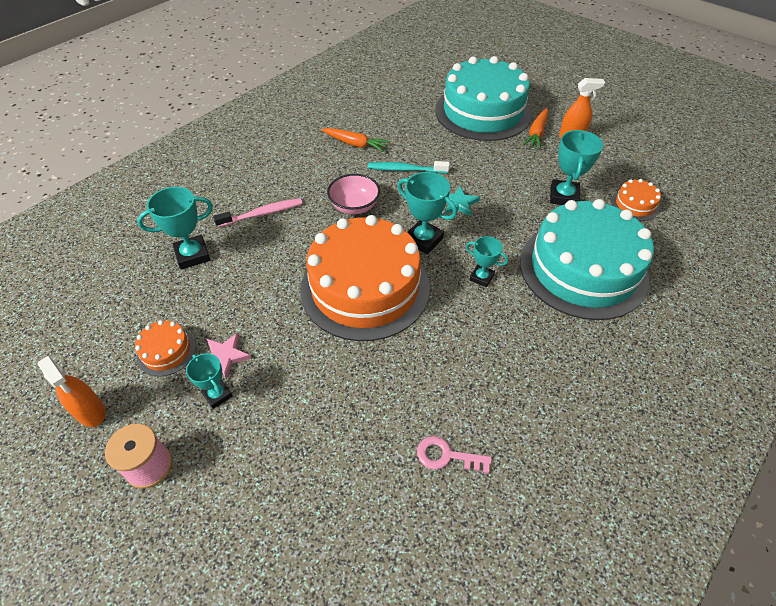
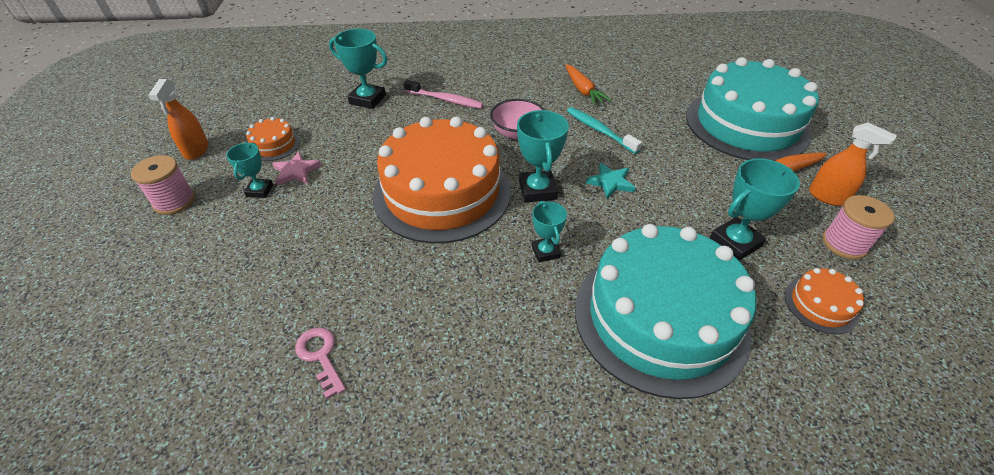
camera: 45 degrees right, 5 degrees down
none -> pink spool [822,195,895,259]

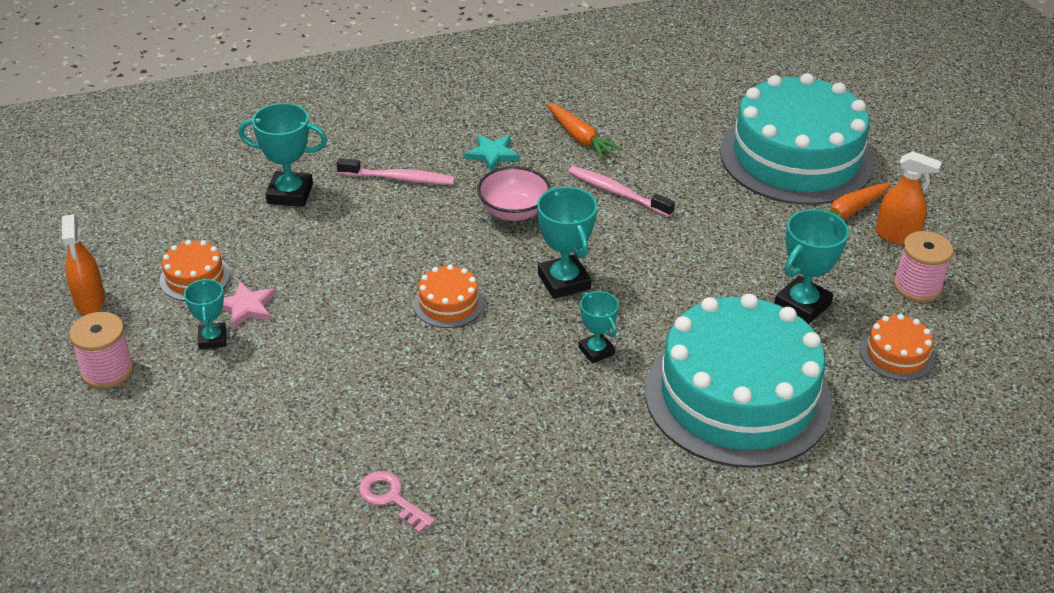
camera: 15 degrees left, 5 degrees down
orange cake [373,117,511,243] -> orange cake [413,264,484,328], size x0.41
turquoise toothbrush [567,107,642,154] -> pink toothbrush [569,166,675,217]
turquoise star [586,163,636,199] -> turquoise star moved to [464,135,520,171]

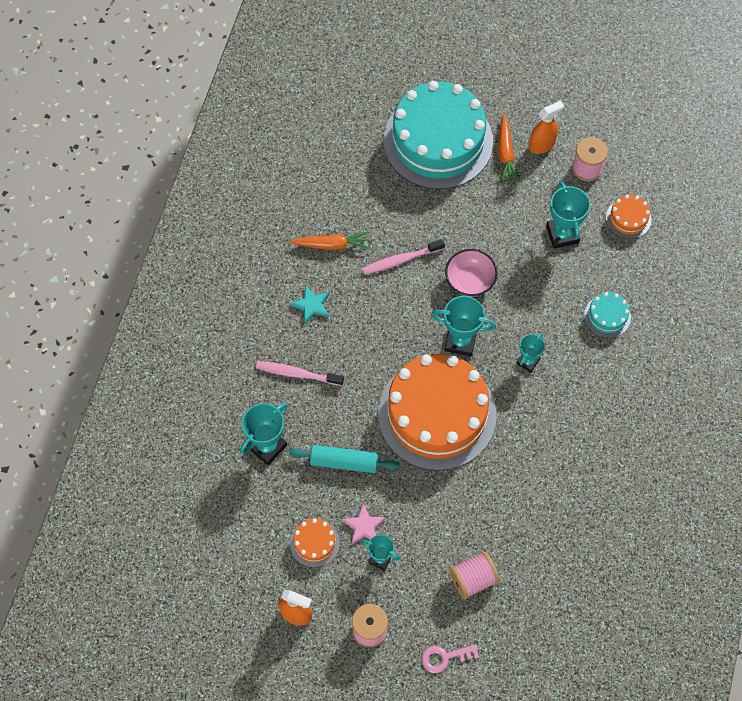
camera: 55 degrees left, 25 degrees up
pink toothbrush [336,158,455,185] -> pink toothbrush turned 120 degrees counterclockwise [256,361,344,386]
pink key [359,471,435,534] -> pink key moved to [421,644,479,673]
orange cake [413,264,484,328] -> orange cake [378,353,497,471], size x2.46
pink bowl [477,166,551,221] -> pink bowl moved to [445,249,498,297]
turquoise trophy [578,291,619,363] -> turquoise trophy turned 60 degrees counterclockwise [516,333,545,373]
turquoise cake [645,294,832,468] -> turquoise cake [584,292,631,338], size x0.41
none -> turquoise rolling pin [289,445,399,473]
none -> pink spool [449,551,500,599]

